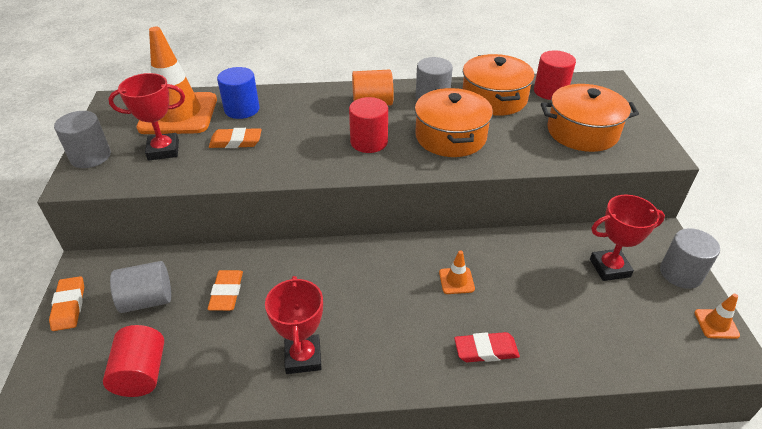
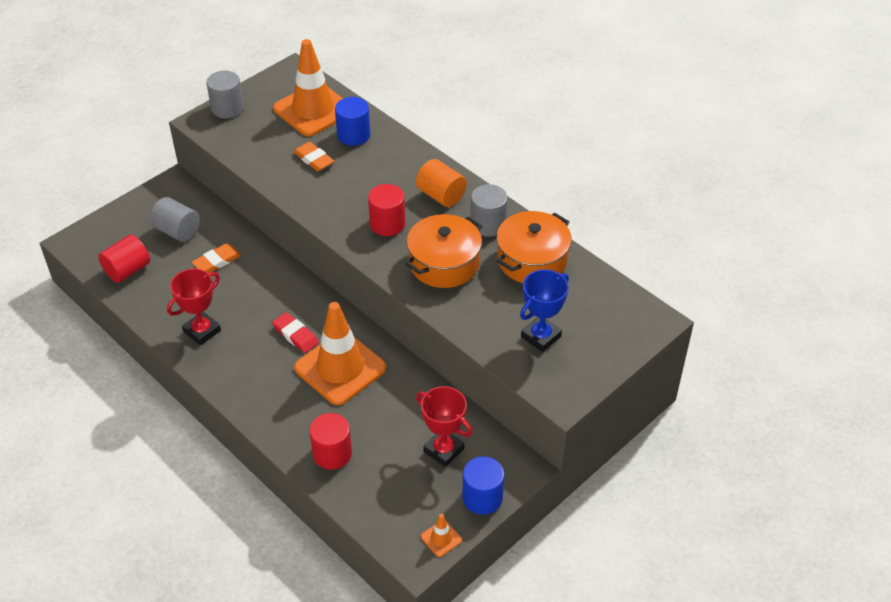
camera: 50 degrees right, 5 degrees up
orange eraser [49,276,84,331] -> none
red trophy [108,73,185,161] -> none
orange traffic cone [439,250,475,294] -> orange traffic cone [294,302,387,405], size x2.47
red eraser [454,332,520,362] -> red eraser moved to [272,312,319,353]
red cylinder [534,51,576,100] -> red cylinder moved to [309,413,352,470]
orange pot [541,84,639,152] -> blue trophy [520,269,569,352]
grey cylinder [660,228,720,289] -> blue cylinder [462,457,504,515]

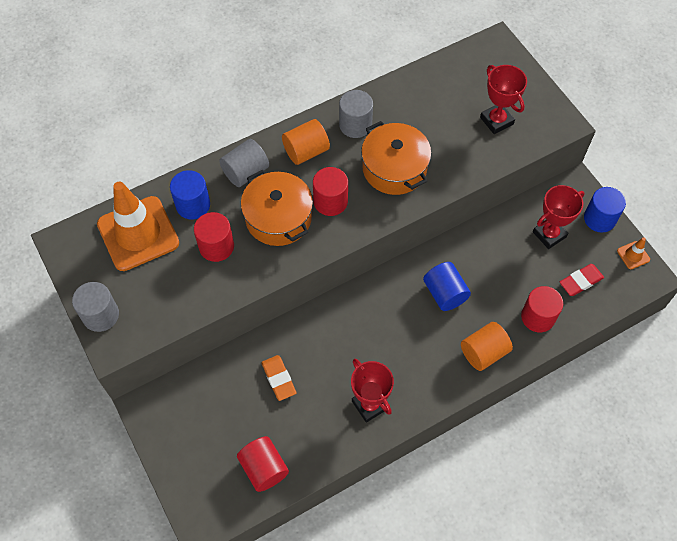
camera: 75 degrees left, 15 degrees up
grey cylinder [150,197,200,242] -> grey cylinder moved to [219,139,269,187]
red eraser [272,312,319,353] -> red eraser moved to [560,264,604,296]
orange eraser [293,142,334,171] -> red cylinder [194,212,234,262]
orange traffic cone [294,302,387,405] -> blue cylinder [423,262,471,311]
orange pot [496,211,572,283] -> orange pot moved to [241,169,313,246]
blue trophy [520,269,569,352] -> red trophy [480,65,527,134]
none -> orange cylinder [461,322,513,371]

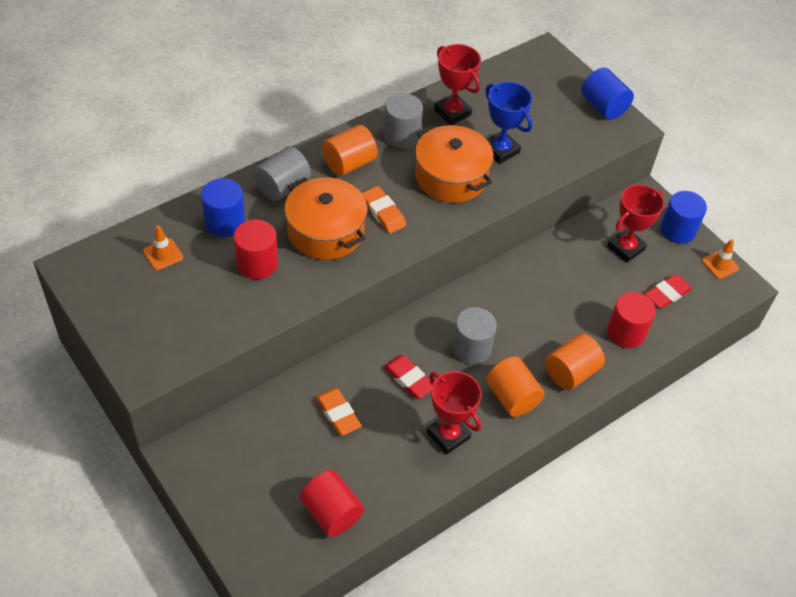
camera: 10 degrees left, 10 degrees down
grey cylinder [72,282,119,332] -> grey cylinder moved to [452,307,497,364]
orange traffic cone [97,182,179,271] -> orange traffic cone [143,225,183,270], size x0.40
red cylinder [313,167,348,216] -> orange eraser [362,186,406,234]
blue cylinder [423,262,471,311] -> blue cylinder moved to [581,67,634,120]
red trophy [480,65,527,134] -> red trophy moved to [434,44,481,125]
none -> red eraser [384,355,432,399]
none -> blue trophy [485,82,533,164]
none -> orange cylinder [486,357,545,417]

